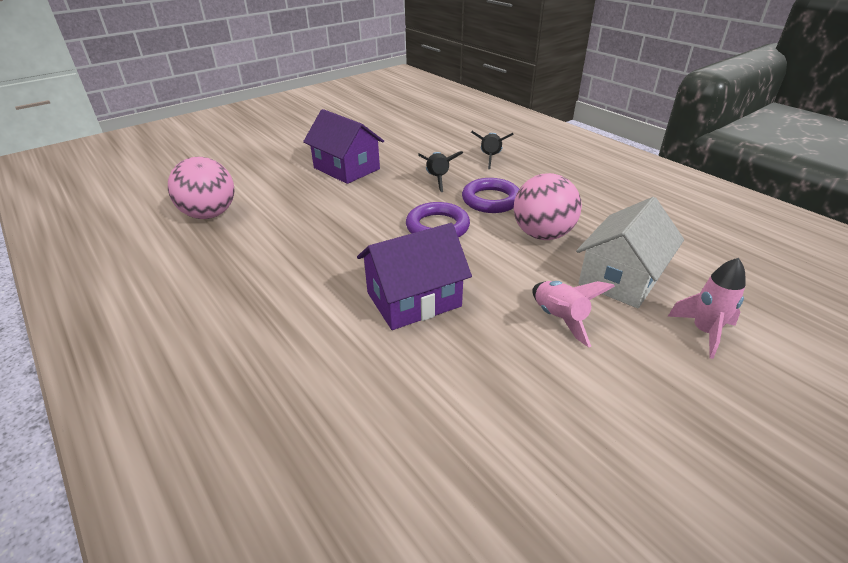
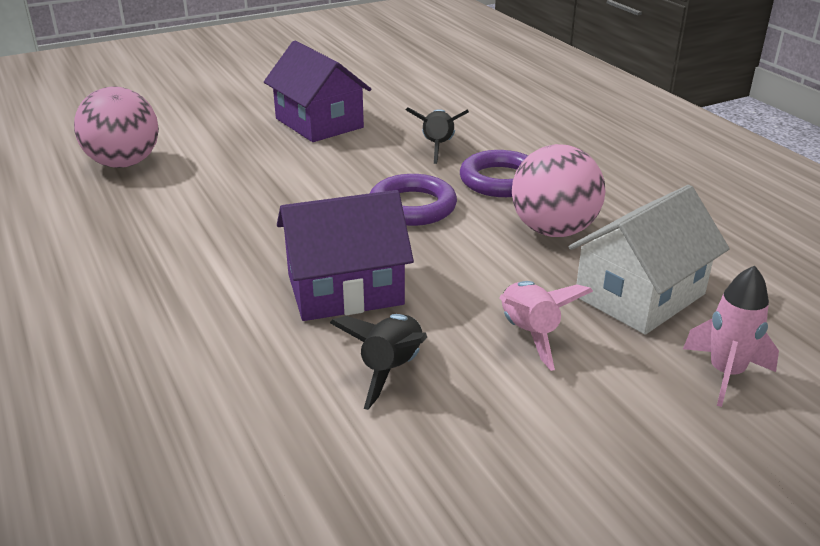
camera: 10 degrees right, 5 degrees down
black rocket [471,131,514,169] -> black rocket moved to [330,314,427,410]

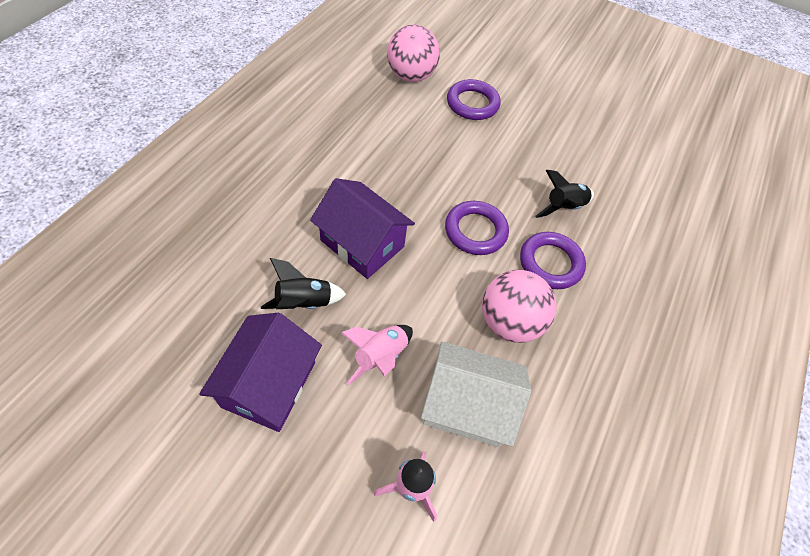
camera: 50 degrees right, 25 degrees up
purple house [264,41,371,142] -> purple house moved to [199,313,322,432]
none -> purple ring [447,79,500,120]

